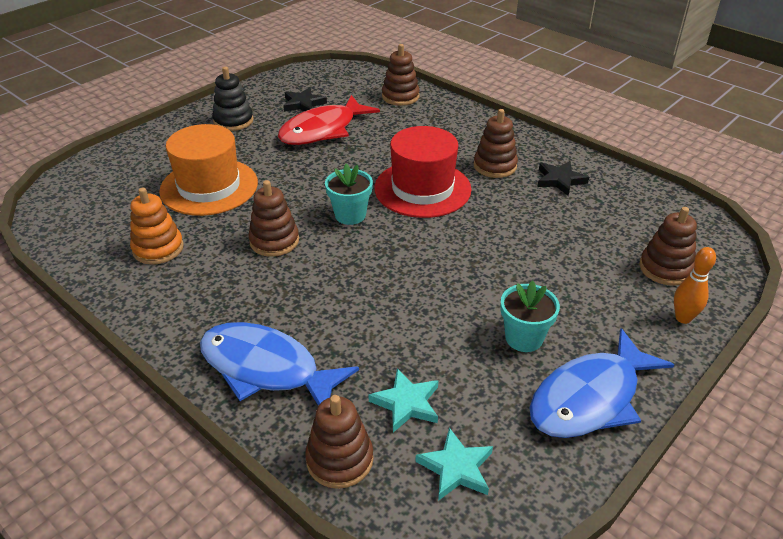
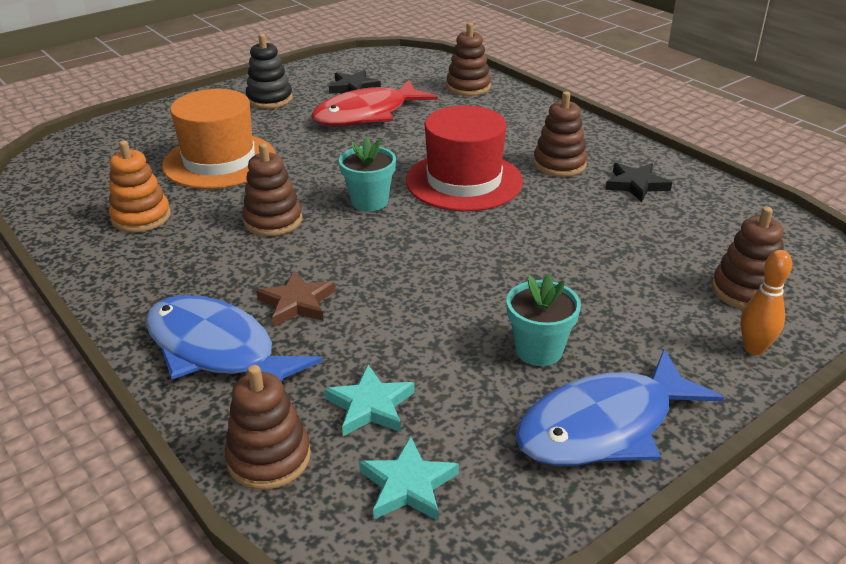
camera: 10 degrees right, 5 degrees down
none -> brown star [256,271,335,326]

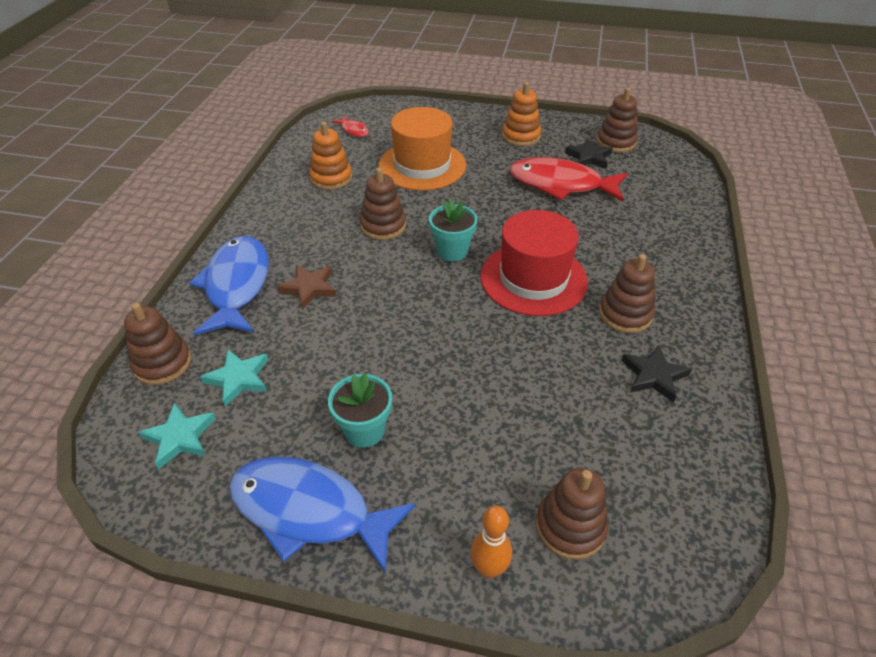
camera: 50 degrees right, 10 degrees up
black stacking toy [246,34,292,109] -> orange stacking toy [502,82,541,146]
brown stacking toy [446,23,491,96] -> brown stacking toy moved to [597,88,638,152]
none -> red fish [332,116,369,137]

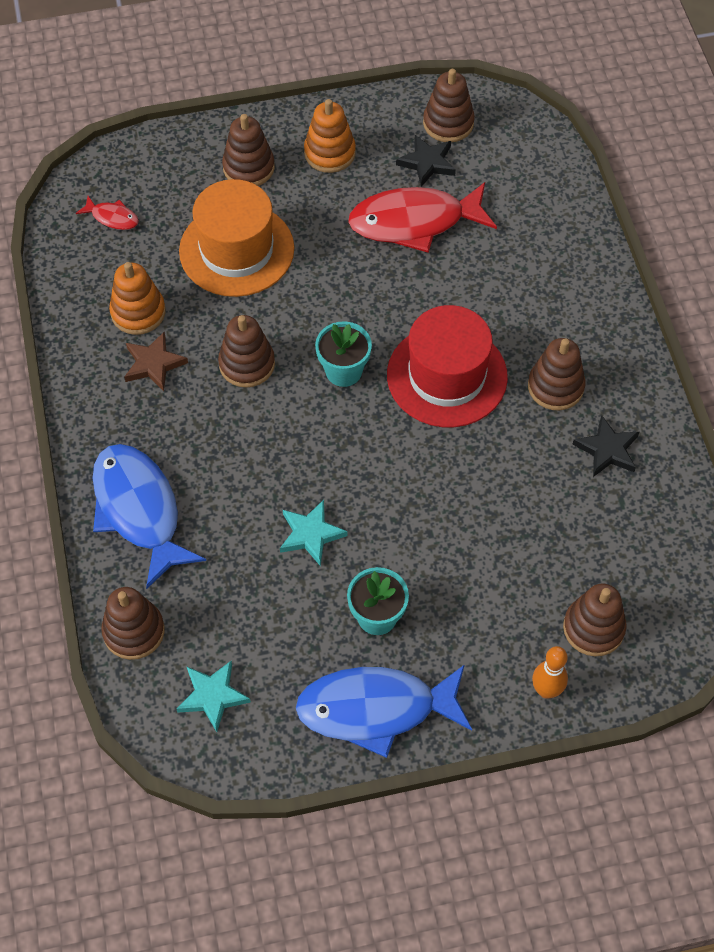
camera: 25 degrees left, 15 degrees up
turquoise star [200,349,268,407] -> turquoise star moved to [280,500,347,566]
brown star [277,264,337,310] -> brown star moved to [124,332,188,391]
none -> brown stacking toy [222,114,275,186]

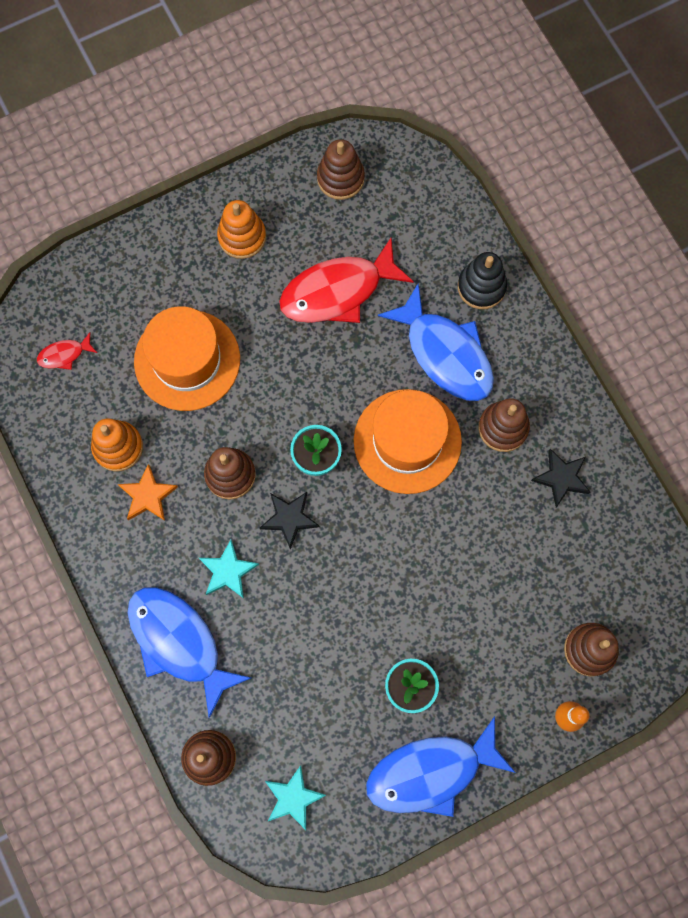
camera: 15 degrees left, 15 degrees up
red fish [76,196,139,230] -> red fish turned 150 degrees clockwise [37,333,97,370]
brown star [124,332,188,391] -> orange star [118,464,178,521]
brown stacking toy [222,114,275,186] -> none
turquoise star [280,500,347,566] -> turquoise star moved to [199,540,259,599]
red hat [387,305,508,427] -> orange hat [354,389,462,494]
black star [396,135,456,187] -> black star moved to [260,492,320,550]
none -> blue fish [378,283,494,401]
none -> black stacking toy [458,252,507,309]

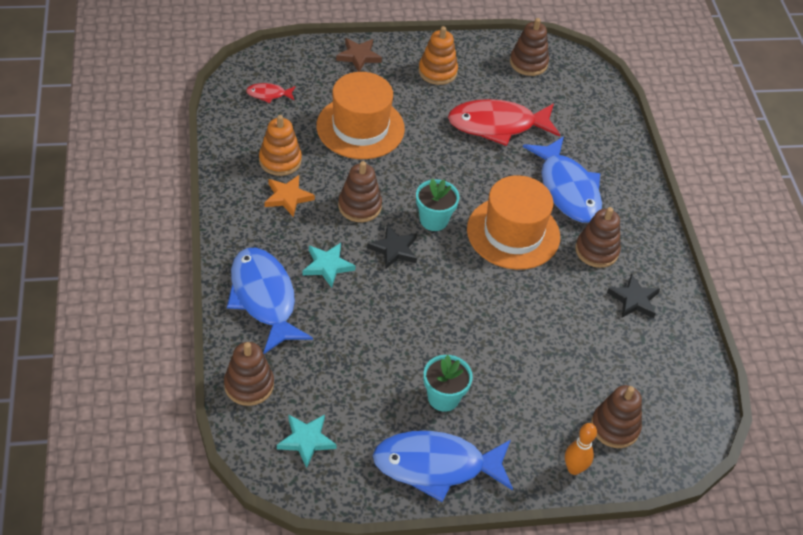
camera: 15 degrees right, 25 degrees down
black stacking toy [458,252,507,309] -> none
none -> brown star [336,38,382,72]

